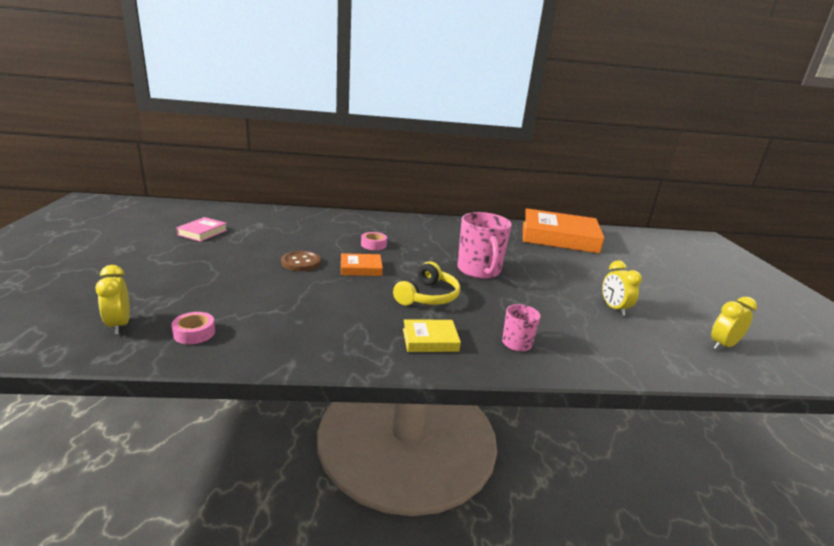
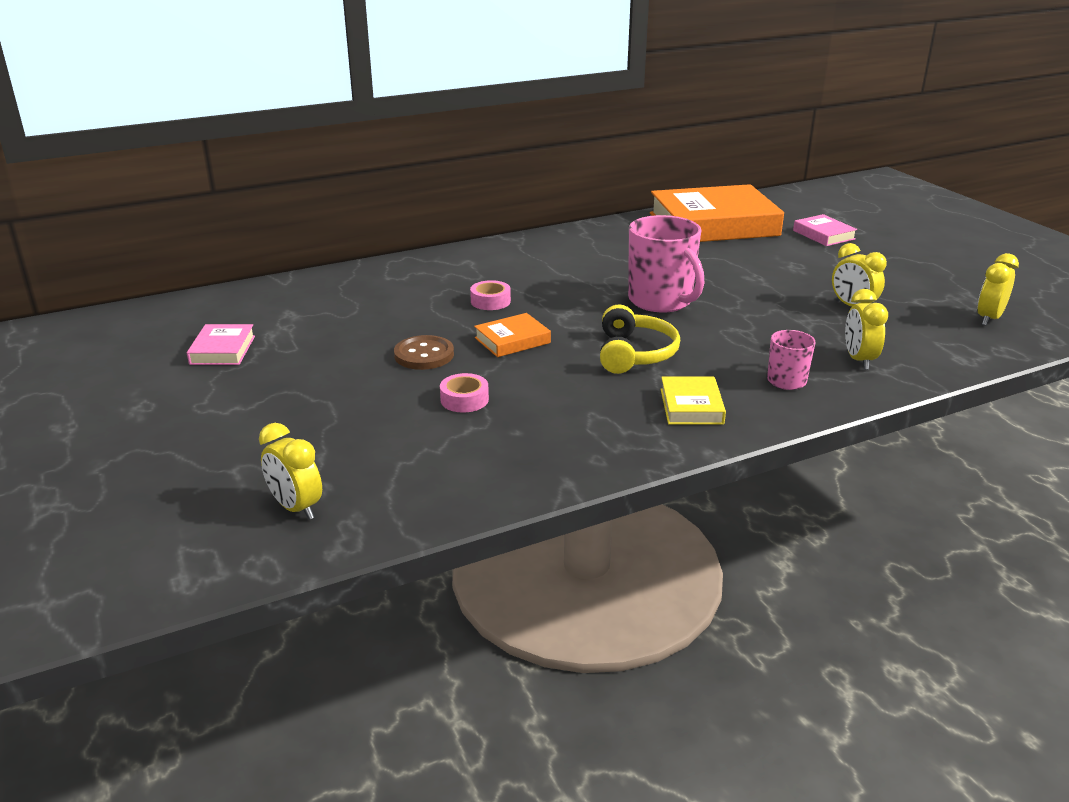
camera: 20 degrees left, 5 degrees up
pink tape [172,312,215,344] -> pink tape moved to [440,373,489,412]
yellow book [403,319,461,352] -> yellow book turned 60 degrees counterclockwise [660,377,726,425]
none -> pink book [793,214,857,246]
none -> yellow clock [845,289,888,370]

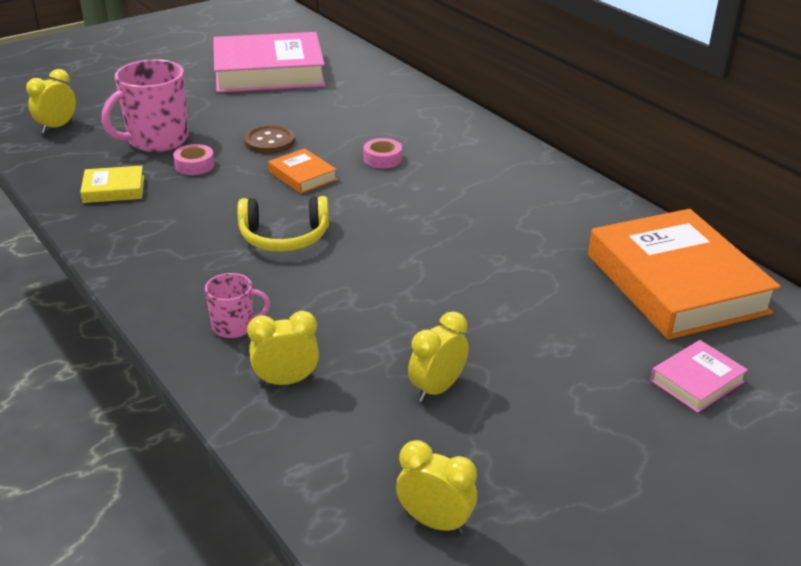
camera: 80 degrees right, 5 degrees up
pink book [187,324,255,365] -> pink book [213,32,325,93], size x2.29
pink mug [628,215,704,312] -> pink mug moved to [102,59,189,152]
yellow book [660,377,726,425] -> yellow book moved to [80,166,144,203]

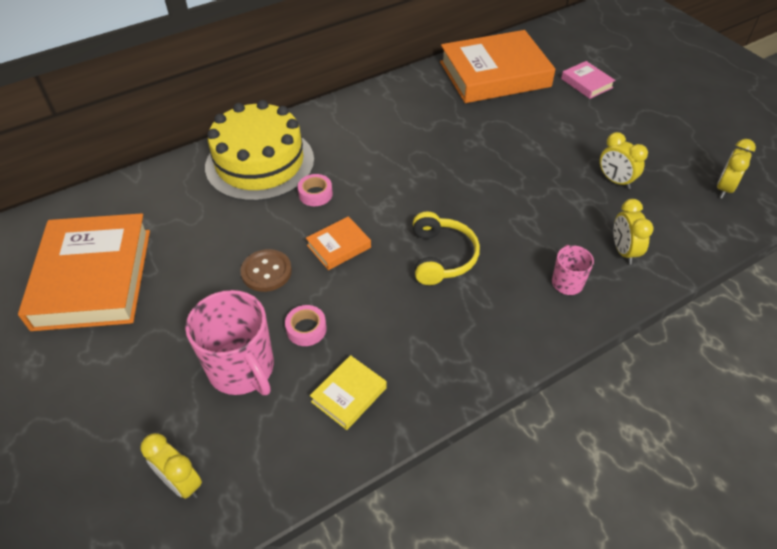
camera: 85 degrees left, 15 degrees up
yellow book [80,166,144,203] -> yellow book turned 45 degrees clockwise [310,355,387,430]
pink book [213,32,325,93] -> orange book [18,213,150,331]
none -> yellow cake [205,100,314,201]

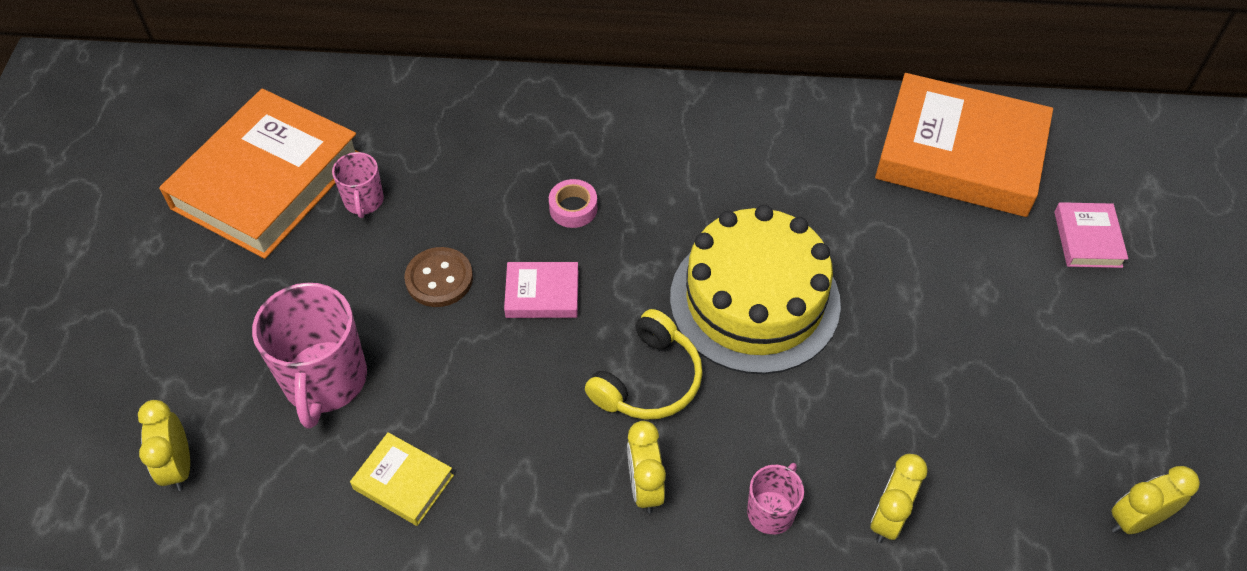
camera: 35 degrees right, 5 degrees up
yellow cake [205,100,314,201] -> yellow cake moved to [670,205,841,374]
pink tape [285,305,327,346] -> none
orange book [306,216,371,270] -> pink book [504,262,579,318]
yellow book [310,355,387,430] -> yellow book turned 45 degrees clockwise [350,432,454,526]
yellow clock [600,132,648,189] -> yellow clock moved to [627,421,666,513]
none -> pink mug [332,152,384,218]

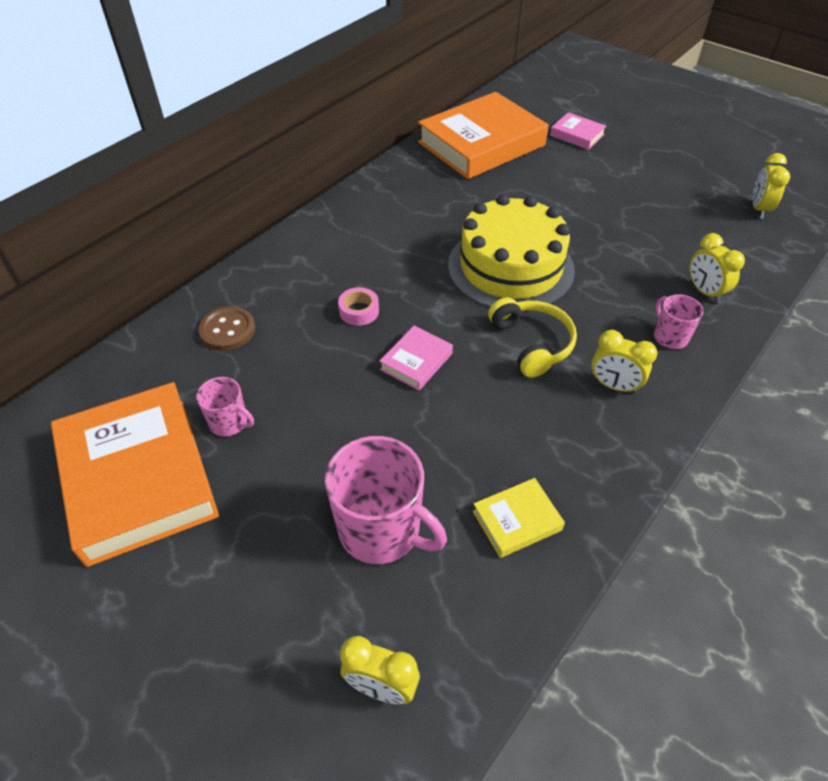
camera: 55 degrees left, 5 degrees down
brown button [404,247,473,307] -> brown button moved to [198,306,255,351]

